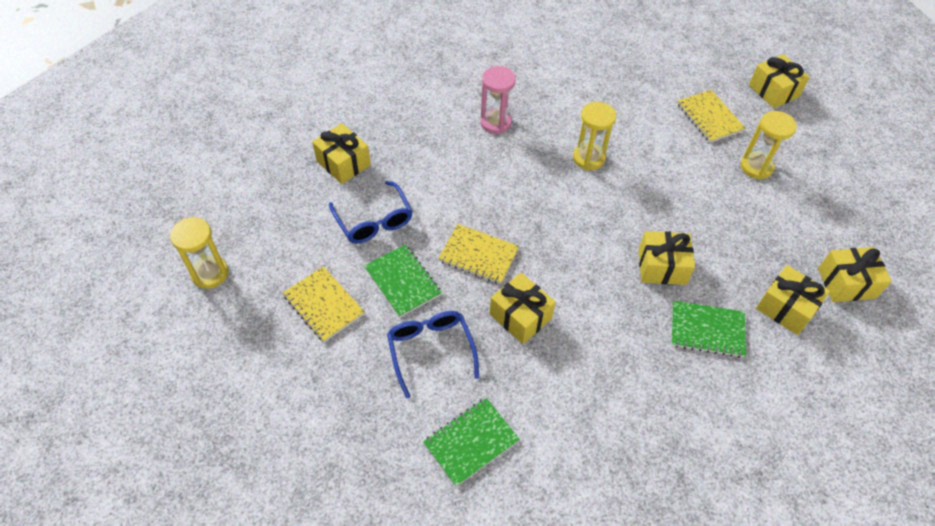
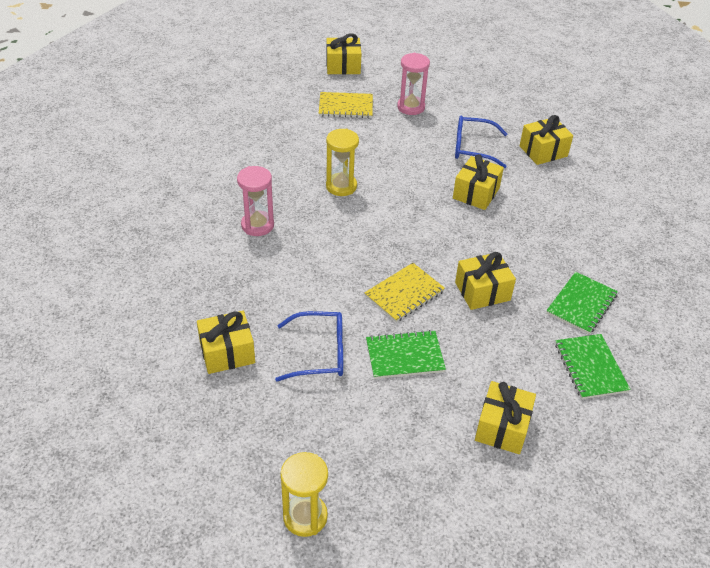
camera: 65 degrees left, 10 degrees down
yellow notebook [283,266,365,342] -> none
blue glasses [387,311,479,399] -> blue glasses moved to [455,115,507,168]
green notebook [671,300,746,358] -> green notebook moved to [546,272,618,334]
yellow hourglass [741,111,797,180] -> pink hourglass [397,53,430,115]
yellow gift [818,247,892,302] -> yellow gift moved to [475,381,536,454]

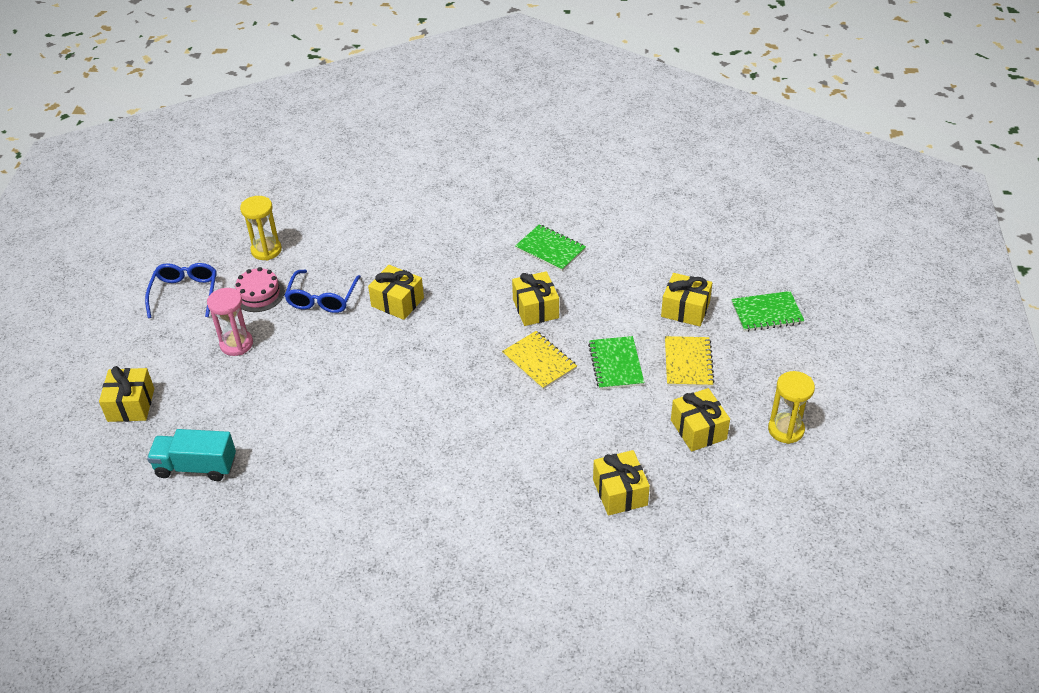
camera: 85 degrees left, 0 degrees up
pink hourglass [237,166,274,236] -> none
blue glasses [275,311,343,382] -> blue glasses moved to [145,263,217,318]
yellow notebook [319,92,373,118] -> yellow notebook moved to [665,336,715,387]
yellow hourglass [326,129,359,196] -> yellow hourglass moved to [240,196,282,261]
yellow gift [519,115,573,165] -> yellow gift moved to [671,388,730,452]
green notebook [555,334,631,399] -> green notebook moved to [731,291,804,332]
none -> turquoise truck [147,429,236,481]
none -> pink cake [235,267,285,312]

